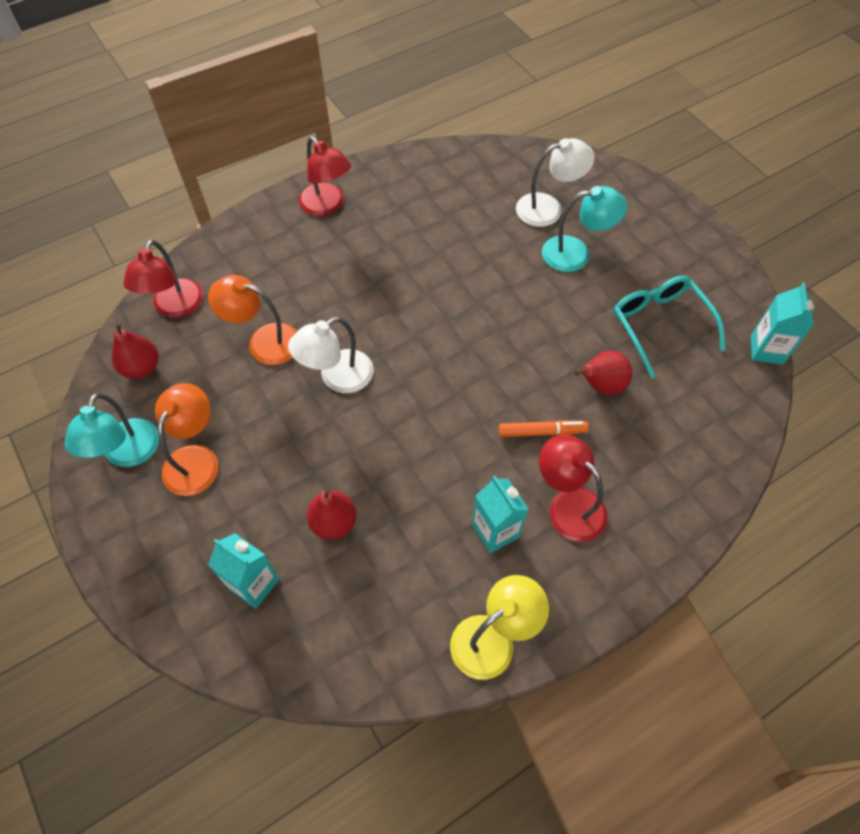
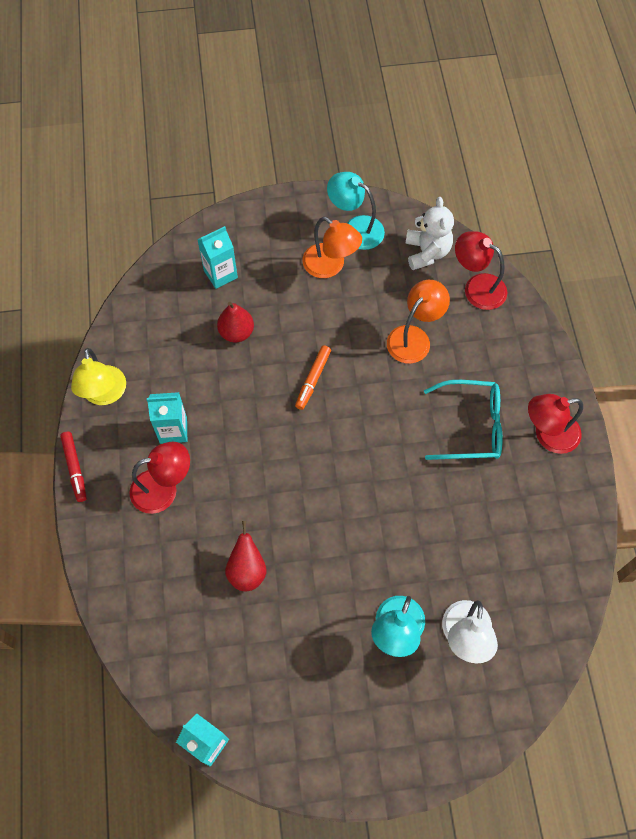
camera: 115 degrees right, 5 degrees up
red pear [112,322,158,379] -> white teddy bear [405,197,454,270]
white lamp [288,317,374,393] -> none
orange marker [499,420,589,437] -> orange marker moved to [295,345,331,410]
turquoise glasses [613,276,726,379] -> turquoise glasses moved to [424,380,503,460]
none -> red marker [60,432,87,502]

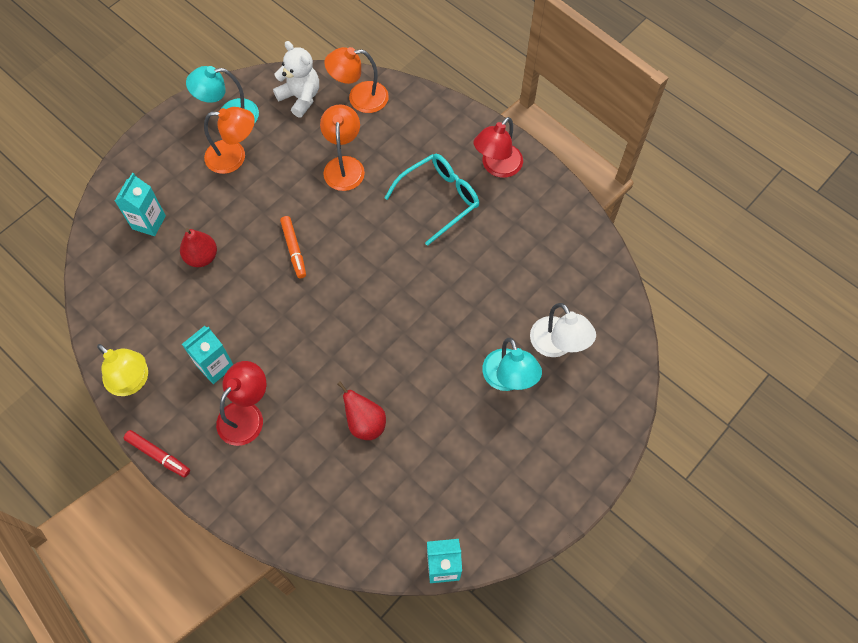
camera: 40 degrees left, 0 degrees up
red lamp [455,231,508,310] -> orange lamp [324,47,389,113]

